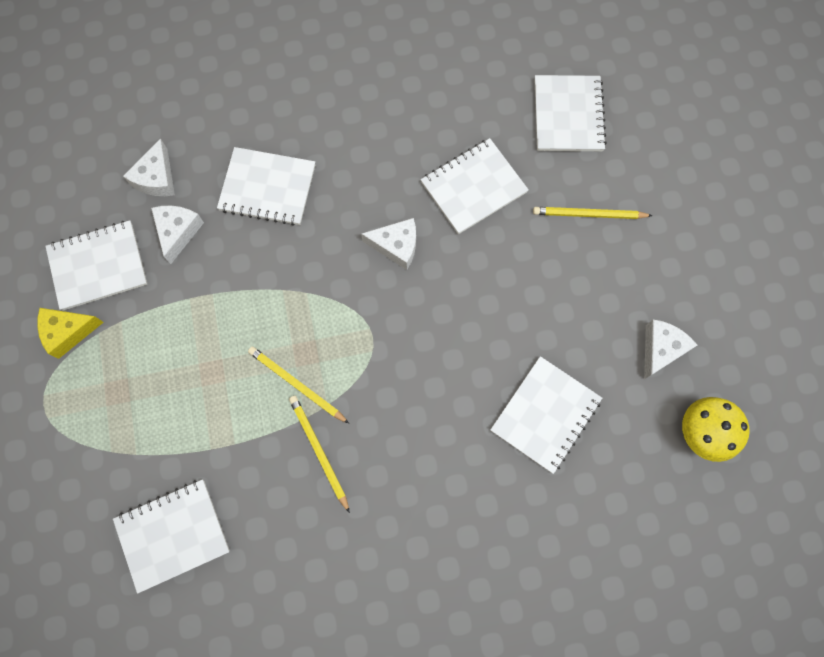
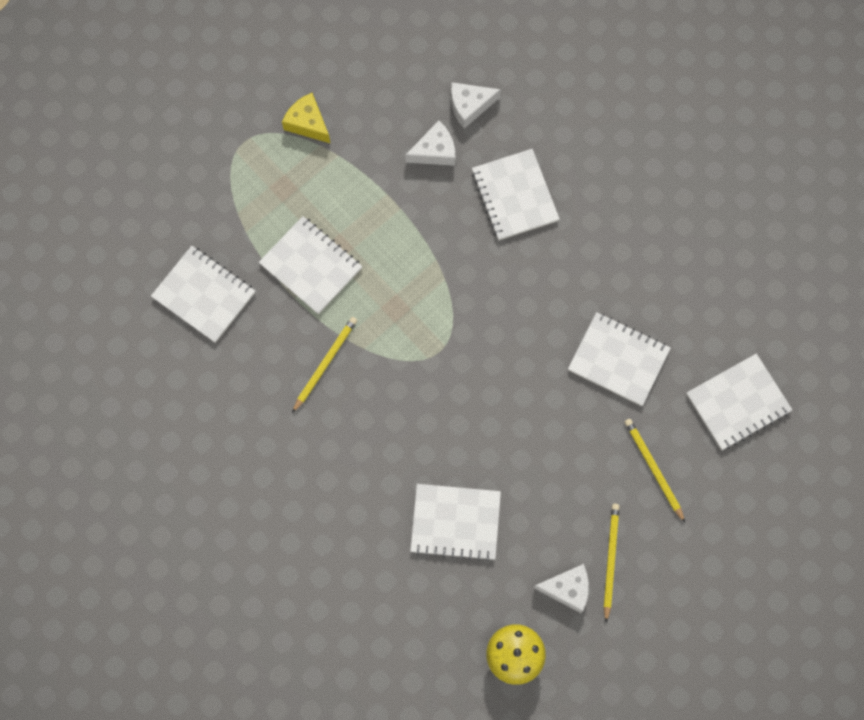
camera: 60 degrees right, 0 degrees up
white notebook [46,220,147,311] -> white notebook moved to [259,216,362,314]
yellow pencil [248,347,349,423] -> yellow pencil moved to [604,504,620,622]
white cheese [361,218,416,270] -> none

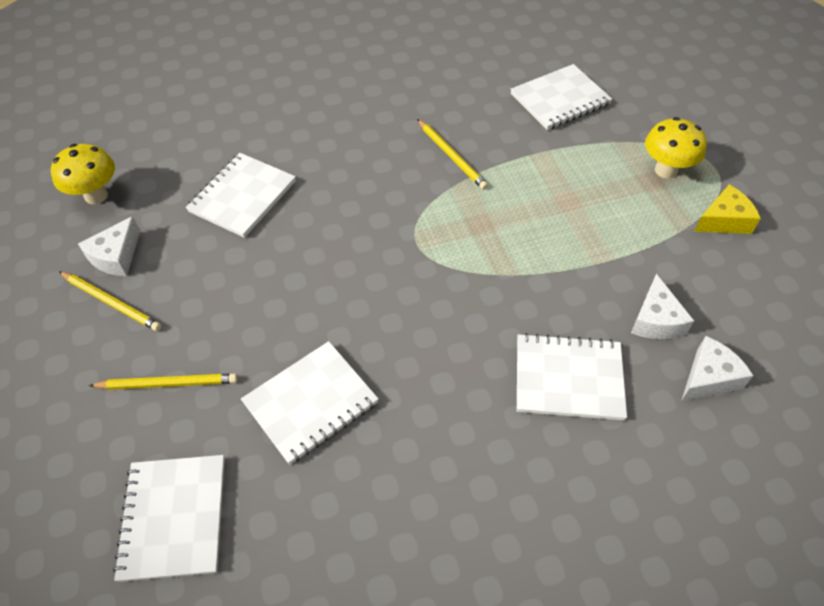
camera: 115 degrees right, 20 degrees down
white notebook [259,216,362,314] -> none
white cheese [451,82,501,129] -> white cheese turned 45 degrees clockwise [681,336,754,401]
none -> yellow mushroom [645,117,707,179]

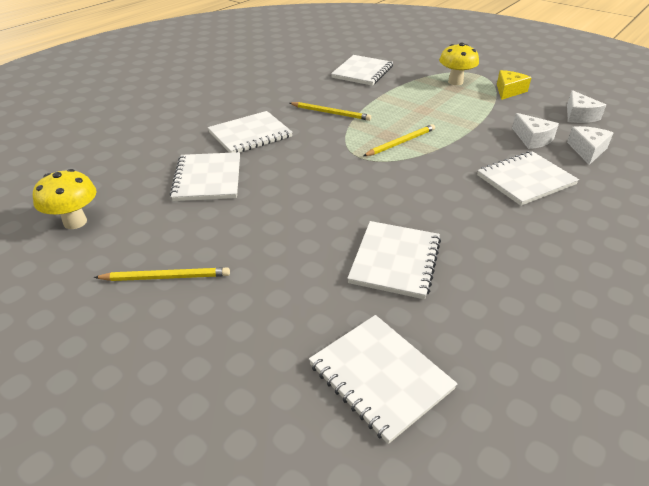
camera: 35 degrees left, 15 degrees down
white cheese [78,216,140,276] -> white cheese moved to [567,90,606,123]
yellow pencil [89,373,238,390] -> yellow pencil moved to [363,124,435,156]
none -> white notebook [208,111,293,153]

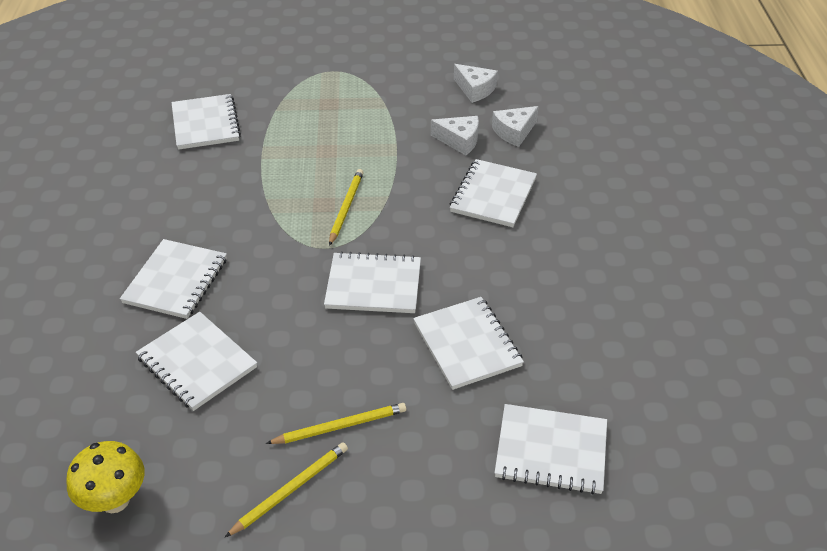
camera: 40 degrees left, 5 degrees up
yellow pencil [290,102,371,121] -> yellow pencil moved to [266,403,406,444]
yellow mushroom [439,43,479,85] -> none
yellow cheese [497,70,532,100] -> none
white cheese [567,126,613,165] -> white cheese turned 105 degrees counterclockwise [492,106,539,147]
none -> white notebook [324,251,421,313]

